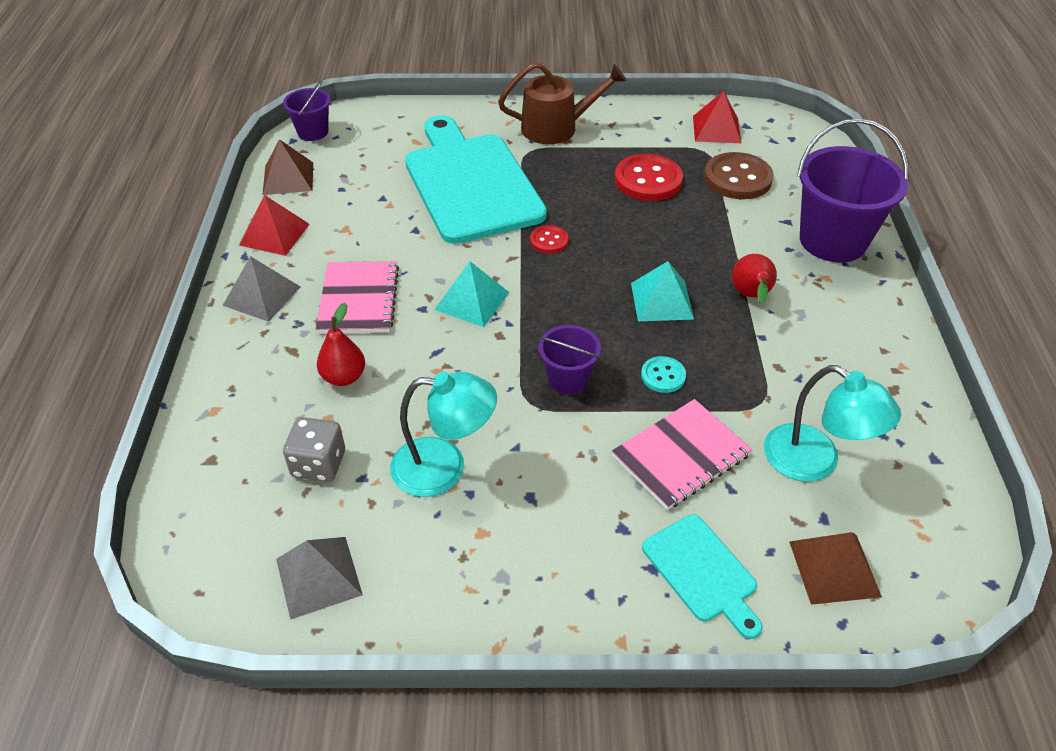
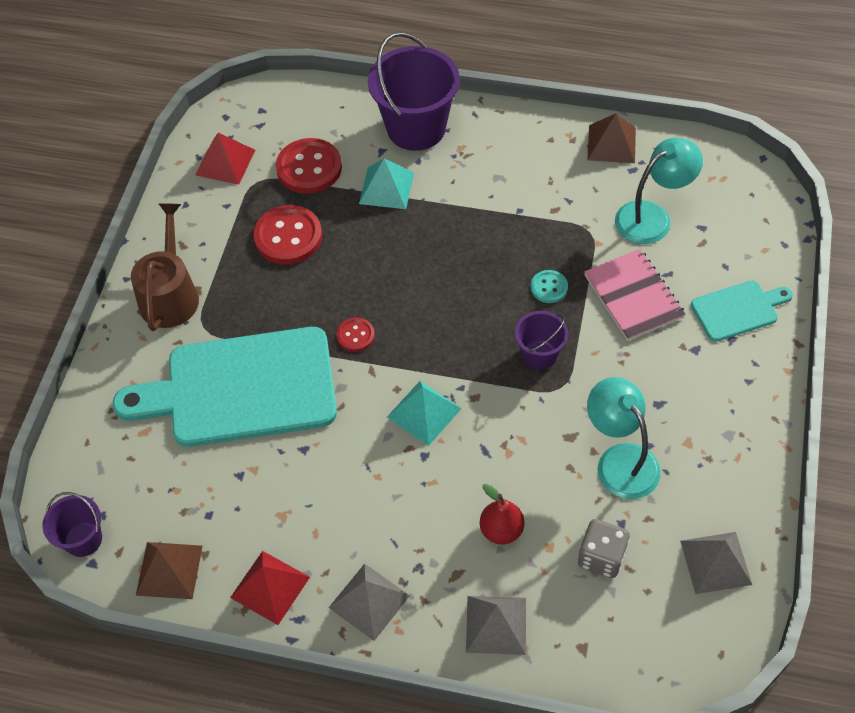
camera: 75 degrees left, 10 degrees up
pink notebook [316,261,399,334] -> none
turquoise lamp [390,372,497,497] -> turquoise lamp turned 45 degrees counterclockwise [587,377,661,499]
turquoise pyramid [631,261,694,321] -> turquoise pyramid moved to [359,158,414,209]
brown button [704,152,774,199] -> red button [276,138,342,194]
red pear [732,254,777,303] -> none
brown pyramid [789,532,882,605] -> brown pyramid moved to [587,113,636,163]
none -> grey pyramid [466,596,526,655]

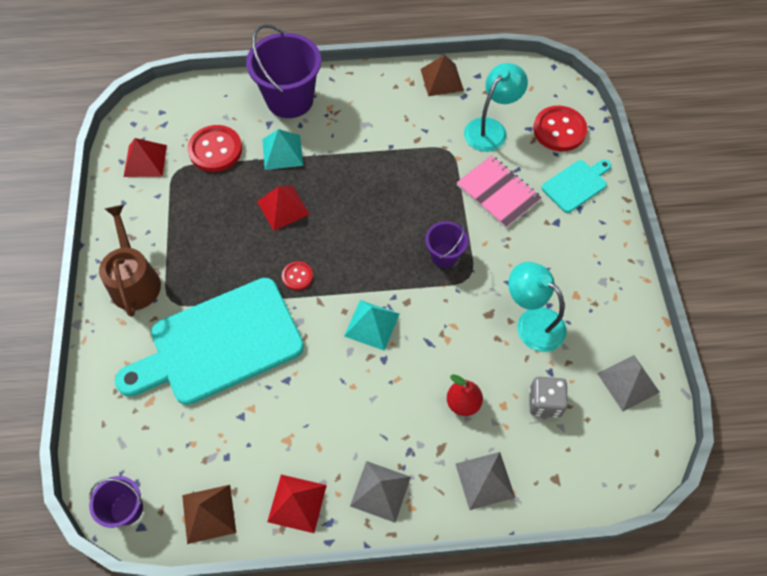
camera: 20 degrees left, 5 degrees up
red button [253,205,322,264] -> red button moved to [533,106,587,152]
turquoise button [531,270,568,303] -> none
none -> red pyramid [257,185,310,231]

